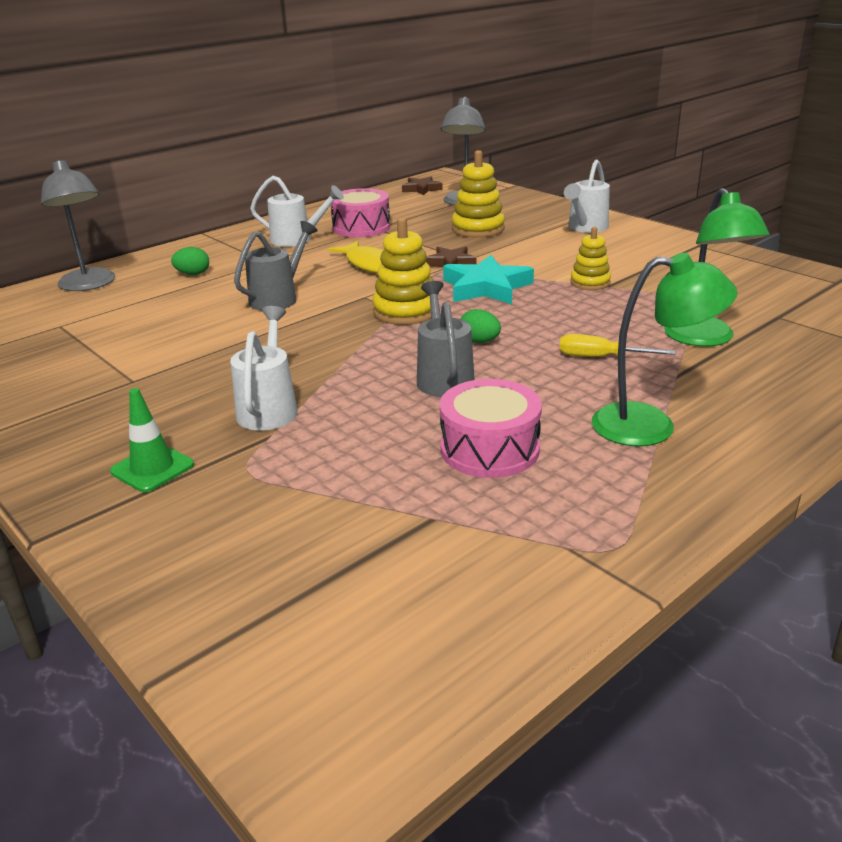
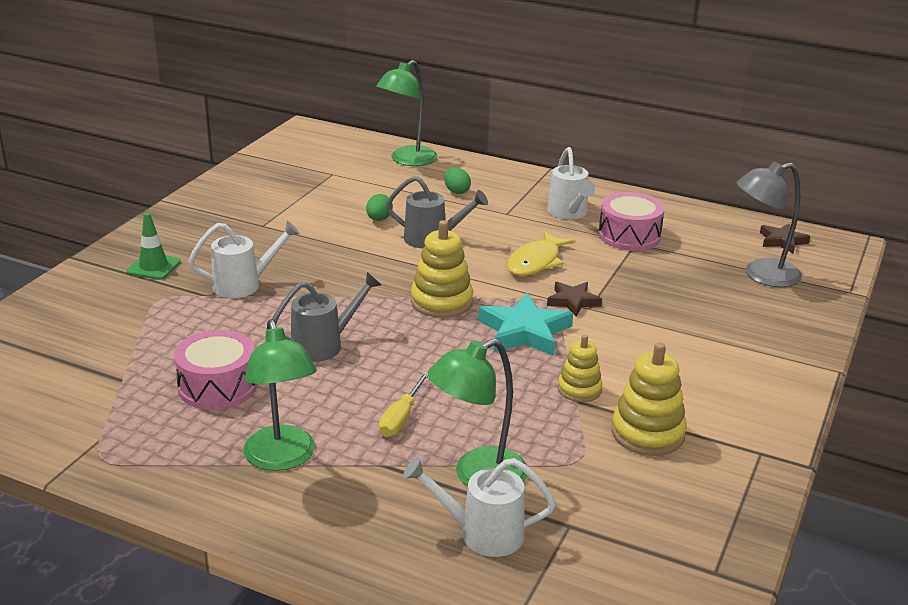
camera: 65 degrees right, 0 degrees up
grey lamp [41,159,115,291] -> green lamp [376,60,437,166]
yellow stacking toy [452,150,505,238] -> yellow stacking toy moved to [611,342,687,456]
green egg [461,309,501,343] -> green egg moved to [366,194,393,221]
yellow screwdriver [560,334,675,357] -> yellow screwdriver turned 150 degrees counterclockwise [379,371,428,437]
white watering can [564,160,610,233] -> white watering can moved to [403,457,556,557]

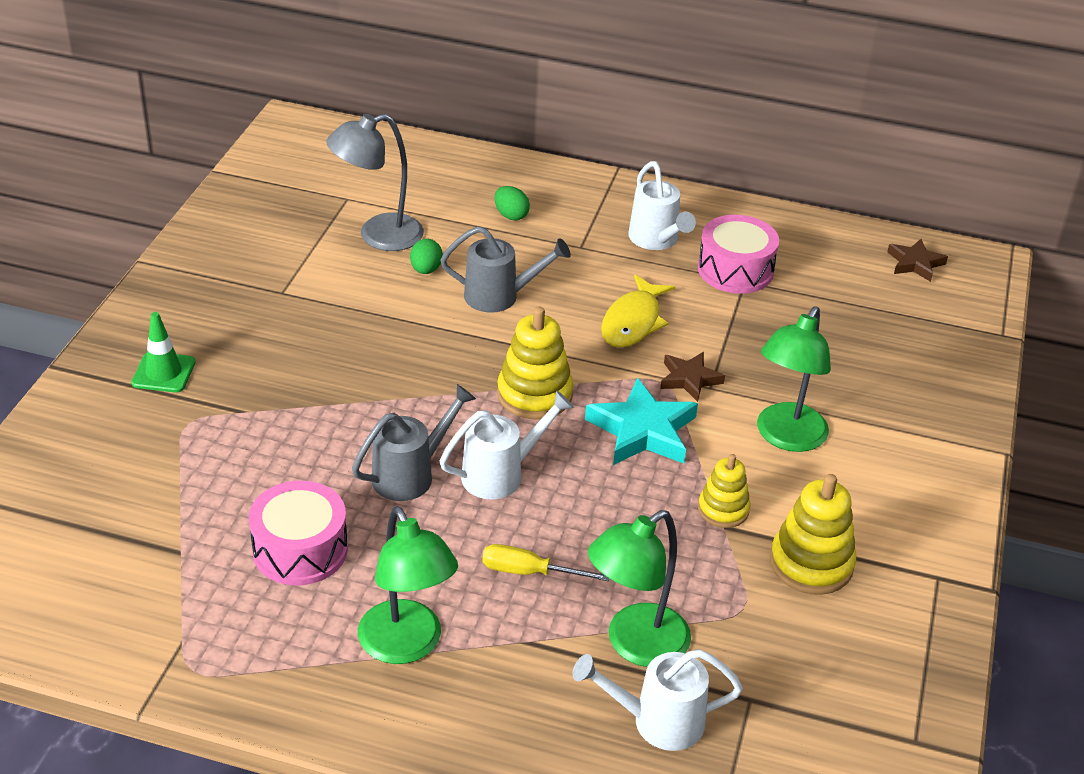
camera: 10 degrees left, 10 degrees up
white watering can [188,221,300,298] -> white watering can moved to [440,390,574,500]
green lamp [376,60,437,166] -> green lamp moved to [757,306,831,452]
yellow screwdriver [379,371,428,437] -> yellow screwdriver turned 90 degrees clockwise [483,544,609,581]
grey lamp [736,162,802,287] -> grey lamp moved to [326,114,424,251]

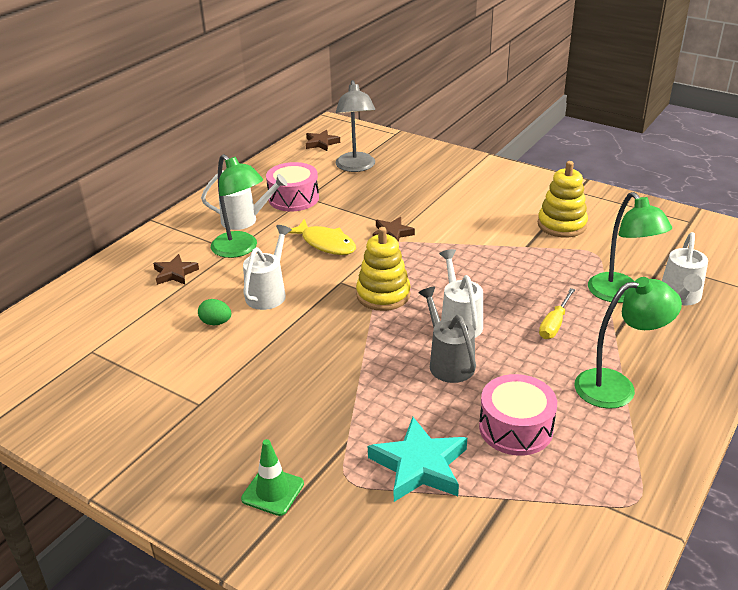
camera: 70 degrees left, 5 degrees down
grey lamp [326,114,424,251] -> grey lamp moved to [336,80,375,172]
grey watering can [440,226,571,312] -> white watering can [243,225,292,310]
green egg [494,186,530,220] -> brown star [153,254,199,285]
turquoise star [585,378,698,465] -> turquoise star moved to [368,417,467,502]
yellow stacking toy [698,454,750,528] -> none
green lamp [757,306,831,452] -> green lamp moved to [211,154,263,258]

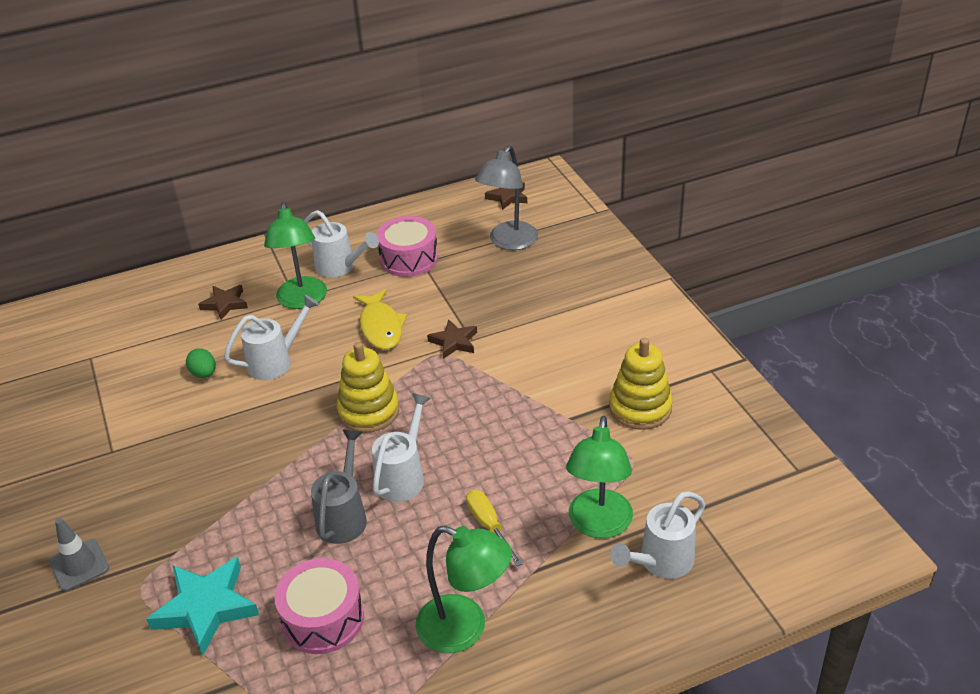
camera: 35 degrees right, 5 degrees up
green traffic cone [241,439,304,516] -> grey traffic cone [49,518,109,591]
yellow screwdriver [539,288,575,339] -> yellow screwdriver turned 90 degrees clockwise [466,490,523,566]

